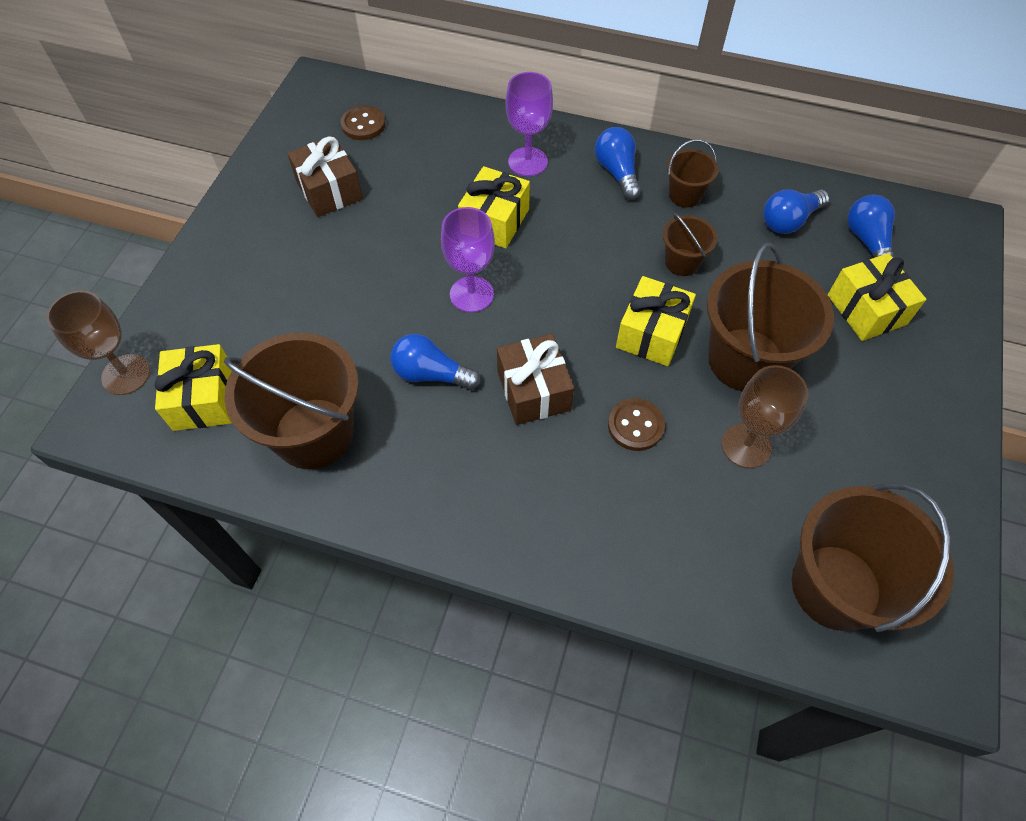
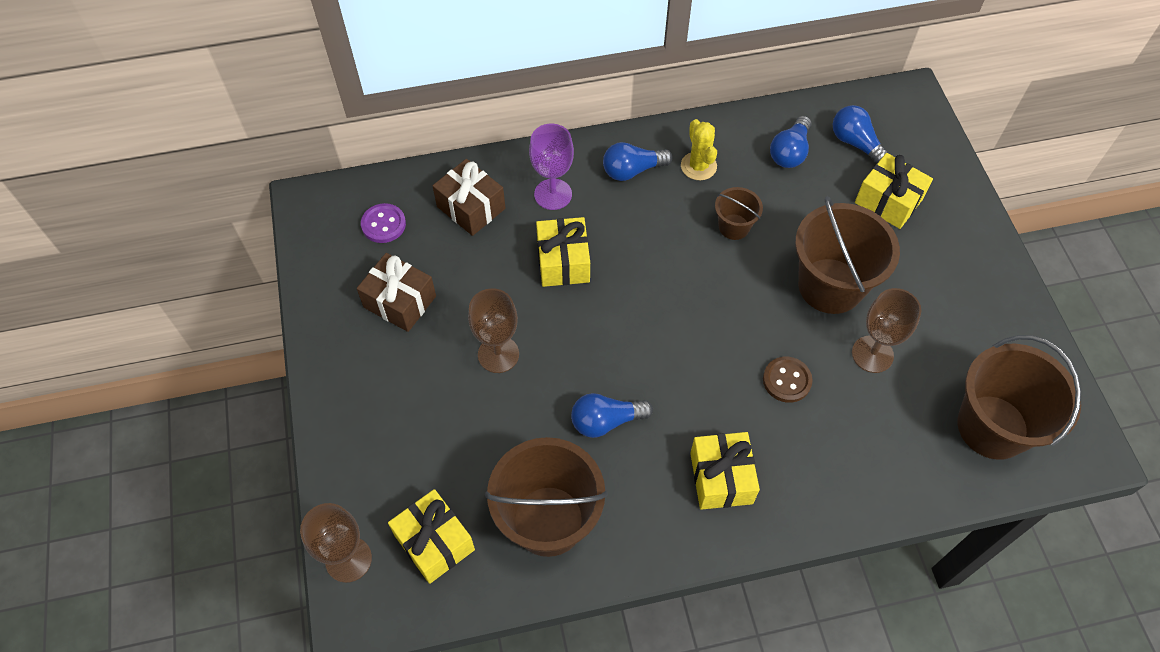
camera: 30 degrees left, 0 degrees up
brown button [340,105,386,140] -> purple button [361,203,406,243]
purple goblet [441,207,495,313] -> none
brown gift [497,334,574,425] -> brown gift moved to [433,159,505,236]
blue light bulb [595,127,641,200] -> blue light bulb turned 60 degrees counterclockwise [603,142,673,181]
yellow gift [616,276,696,366] -> yellow gift moved to [690,432,760,510]
brown bucket [667,139,718,208] -> yellow cactus [681,119,717,180]
none -> brown goblet [468,288,519,373]

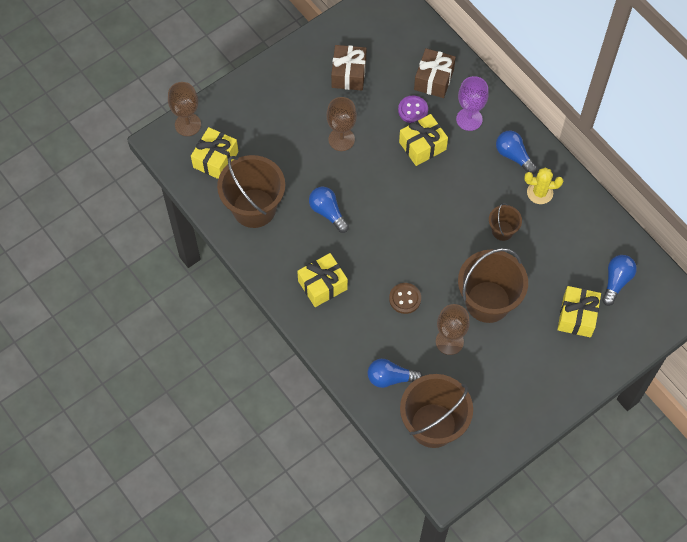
camera: 65 degrees right, 5 degrees up
purple button [361,203,406,243] -> purple button moved to [398,96,428,123]
yellow cactus [681,119,717,180] -> yellow cactus turned 45 degrees clockwise [525,167,563,204]
blue light bulb [770,116,812,168] -> blue light bulb moved to [368,359,423,388]

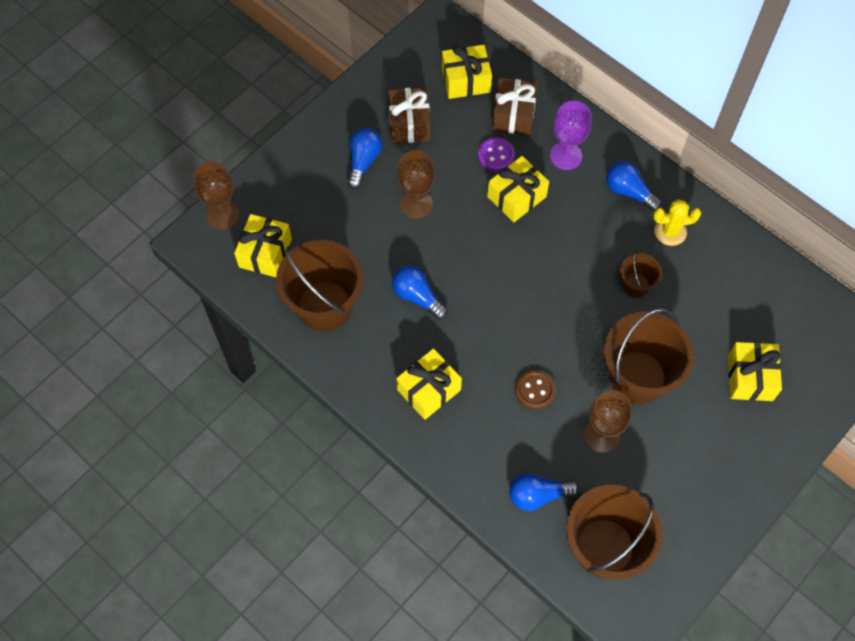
camera: 10 degrees left, 0 degrees up
blue light bulb [602,255,637,306] -> blue light bulb moved to [347,128,382,189]
none -> yellow gift [442,45,492,99]

